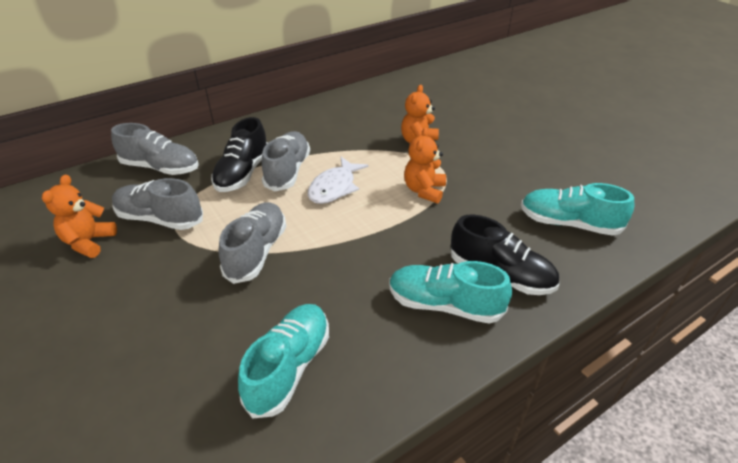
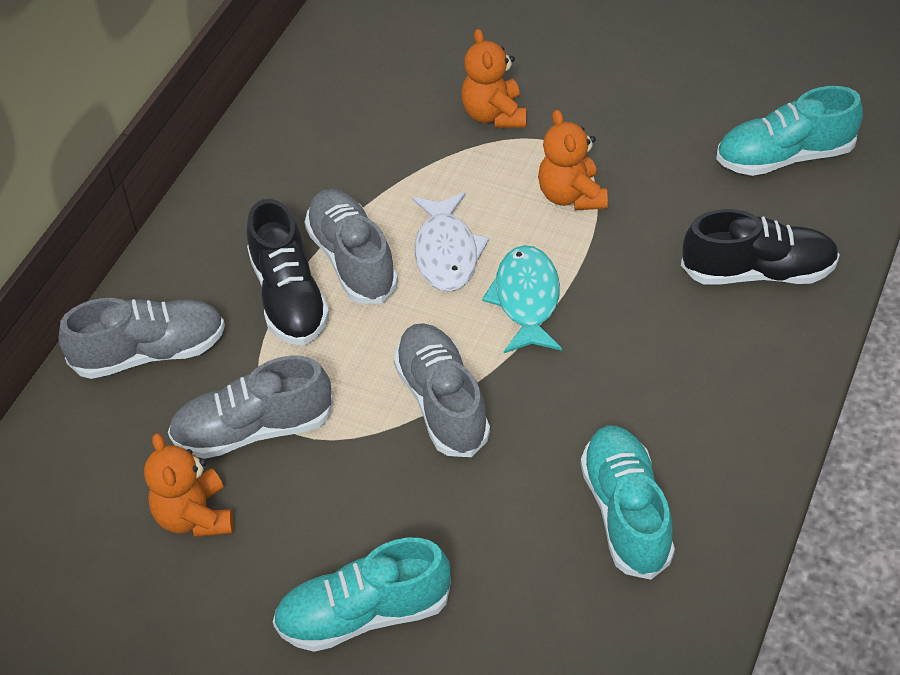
camera: 30 degrees left, 10 degrees up
turquoise shoe [389,261,512,324] -> turquoise shoe moved to [273,538,451,652]
none -> turquoise fish [482,245,562,353]

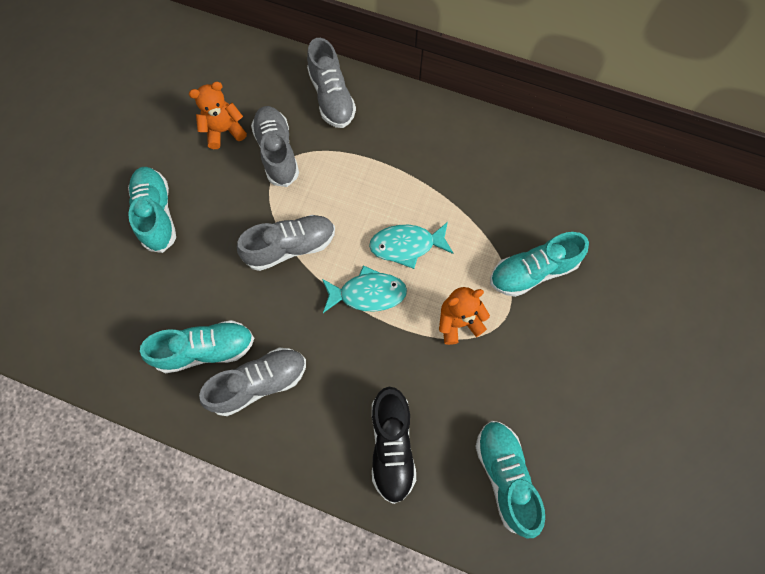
camera: 85 degrees right, 20 degrees up
black shoe [247,199,329,345] -> none
grey shoe [305,189,398,304] -> grey shoe moved to [199,348,306,416]
white fish [412,192,489,292] -> turquoise fish [369,222,454,269]
orange teddy bear [461,29,526,128] -> turquoise shoe [490,232,589,297]

